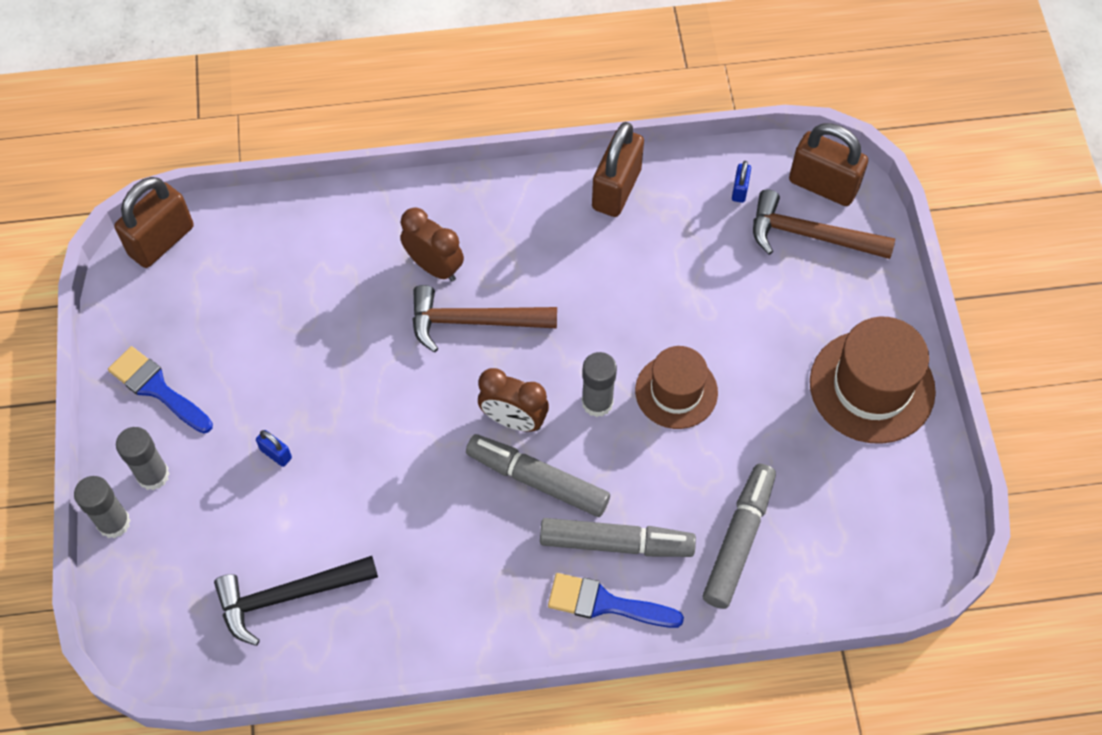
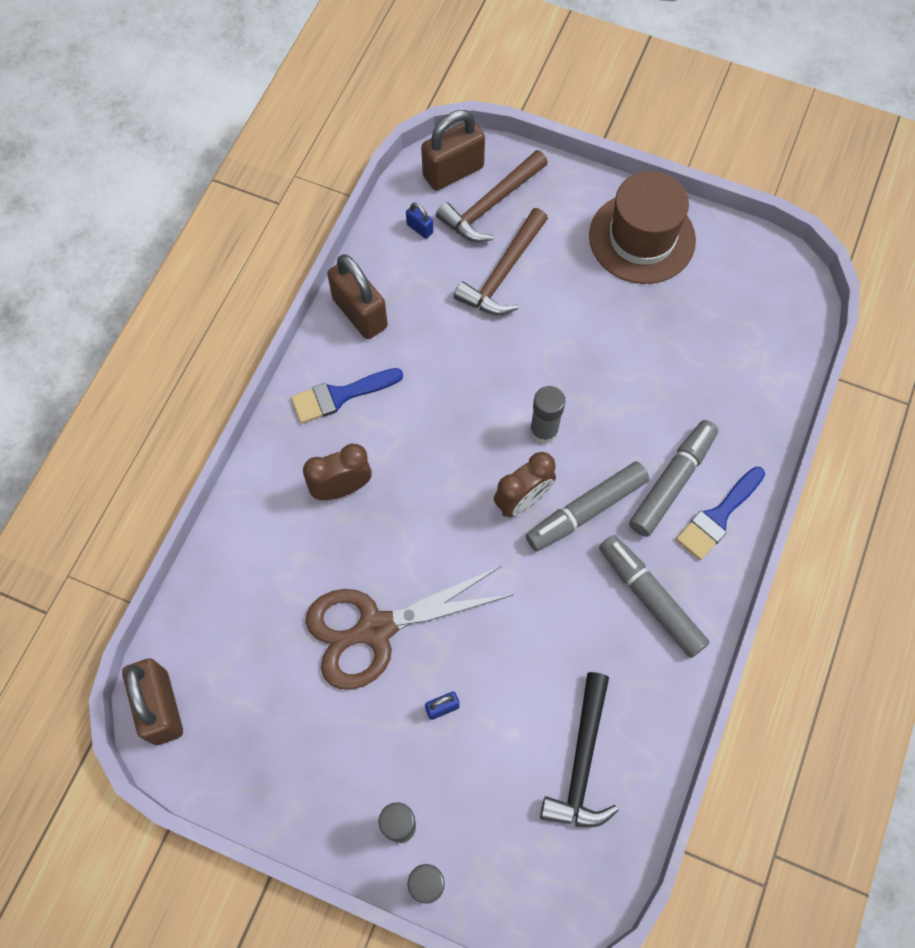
camera: 60 degrees left, 5 degrees up
blue brush [108,346,213,434] -> blue brush moved to [291,368,403,424]
brown hammer [412,285,557,352] -> brown hammer moved to [454,208,548,315]
brown hat [635,346,718,429] -> none
grey marker [703,464,776,609] -> grey marker moved to [599,535,709,658]
none -> brown scissors [306,566,513,690]

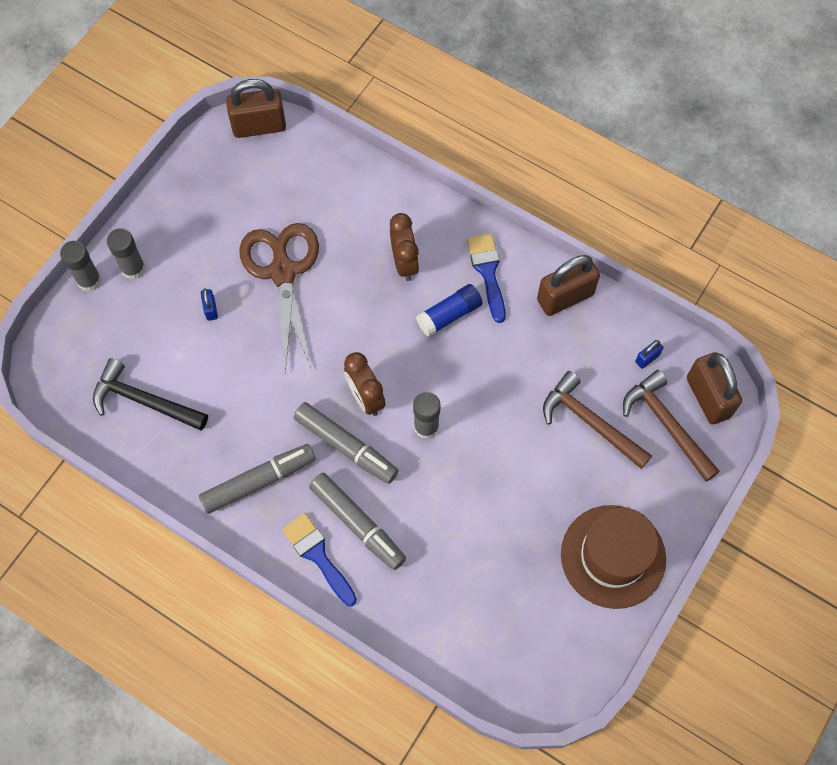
camera: 100 degrees right, 0 degrees up
grey marker [526,461,649,551] -> grey marker turned 150 degrees clockwise [294,402,399,484]
none -> blue glue stick [416,284,483,337]

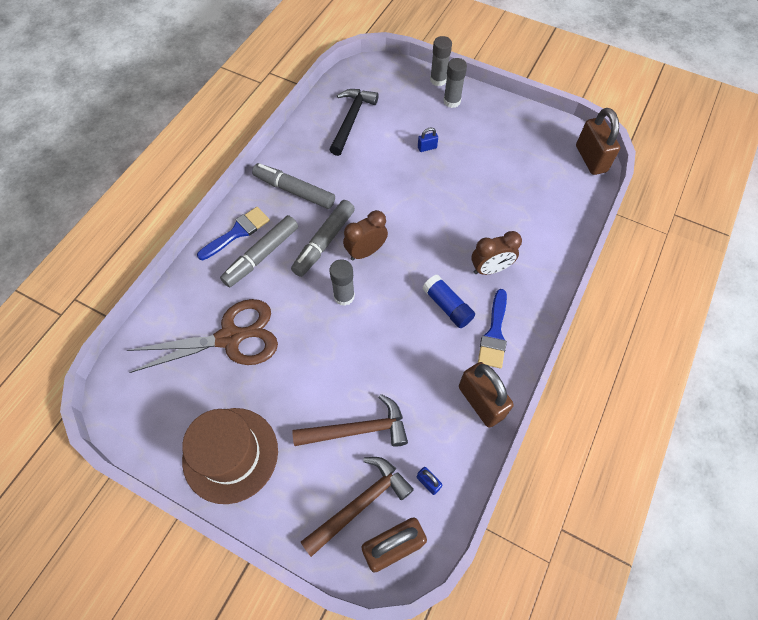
camera: 85 degrees right, 5 degrees down
grey marker [199,444,316,514] -> grey marker turned 150 degrees clockwise [252,163,335,209]
brown scissors [239,223,319,373] -> brown scissors moved to [127,299,278,373]
blue brush [467,234,506,323] -> blue brush turned 120 degrees clockwise [478,289,507,368]
brown hammer [543,371,652,469] -> brown hammer turned 45 degrees clockwise [292,394,408,447]

